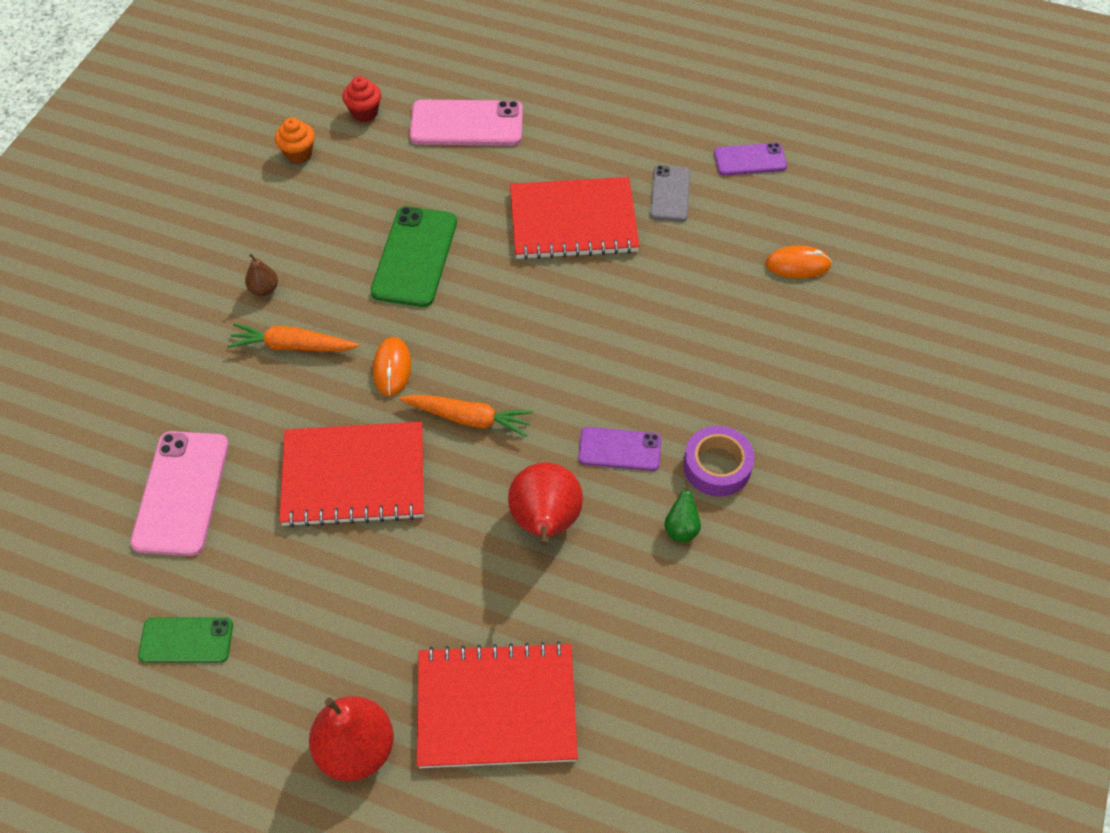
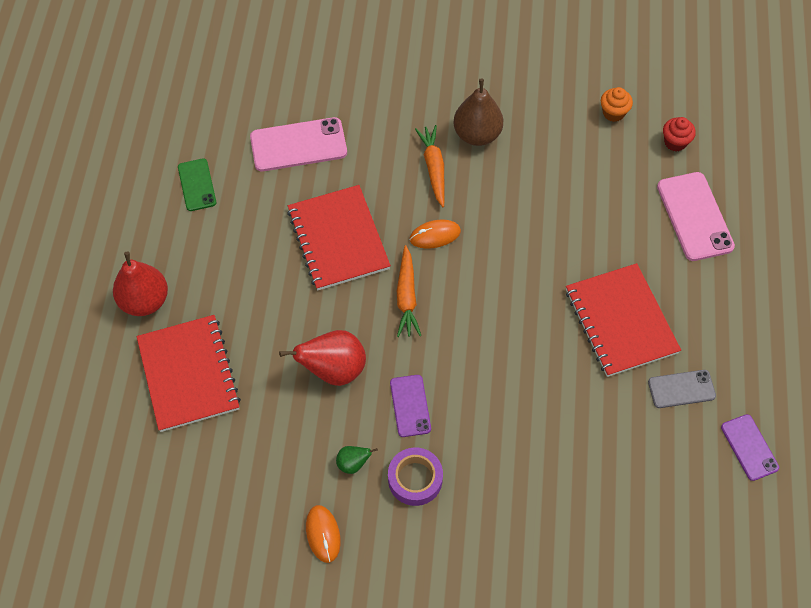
camera: 75 degrees right, 5 degrees up
brown pear [245,254,278,296] -> brown pear [453,79,503,146], size x2.04
green phone [371,206,457,307] -> none
orange mouse [765,246,832,278] -> orange mouse moved to [306,505,341,563]

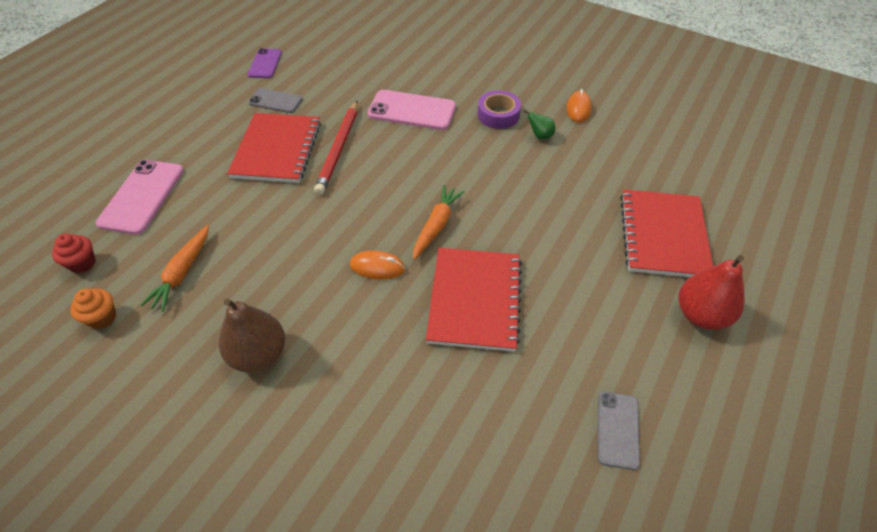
camera: 155 degrees left, 10 degrees down
green phone [178,158,216,211] -> grey phone [597,391,640,470]
pink phone [250,117,347,171] -> pink phone moved to [367,90,456,130]
red pear [279,330,366,386] -> none
purple phone [390,375,431,437] -> none
orange carrot [415,125,445,207] -> orange carrot moved to [140,225,209,312]
none -> red pencil [314,101,358,195]

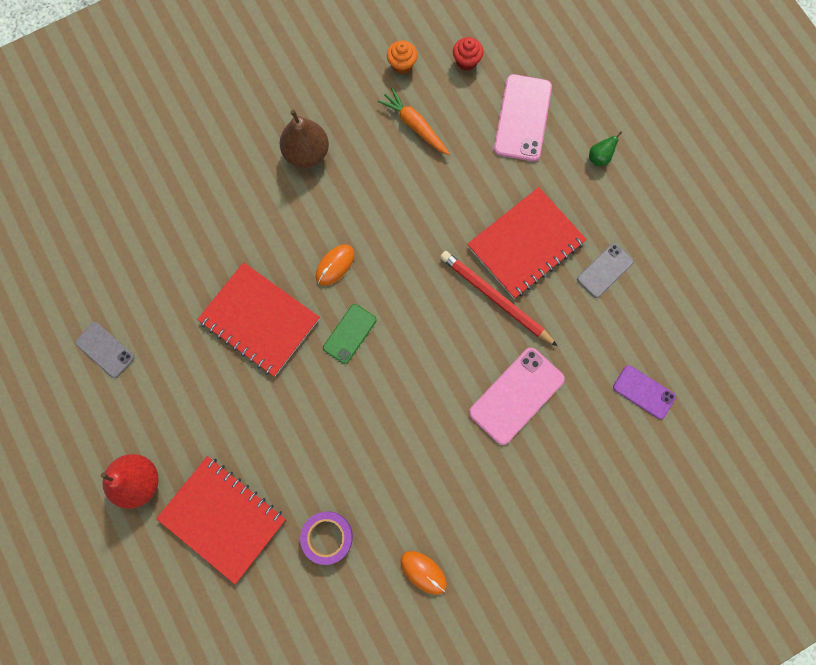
camera: 120 degrees right, 25 degrees up
pink phone [96,160,184,235] -> pink phone turned 60 degrees clockwise [494,74,552,161]
red notebook [227,113,321,183] -> red notebook turned 75 degrees counterclockwise [467,187,587,299]
purple phone [248,48,282,78] -> purple phone moved to [613,365,676,419]
orange carrot [413,185,465,260] -> green phone [323,304,377,364]
purple tape [478,90,521,129] -> purple tape moved to [300,512,353,565]
green pear [523,110,555,139] -> green pear moved to [589,131,623,166]

